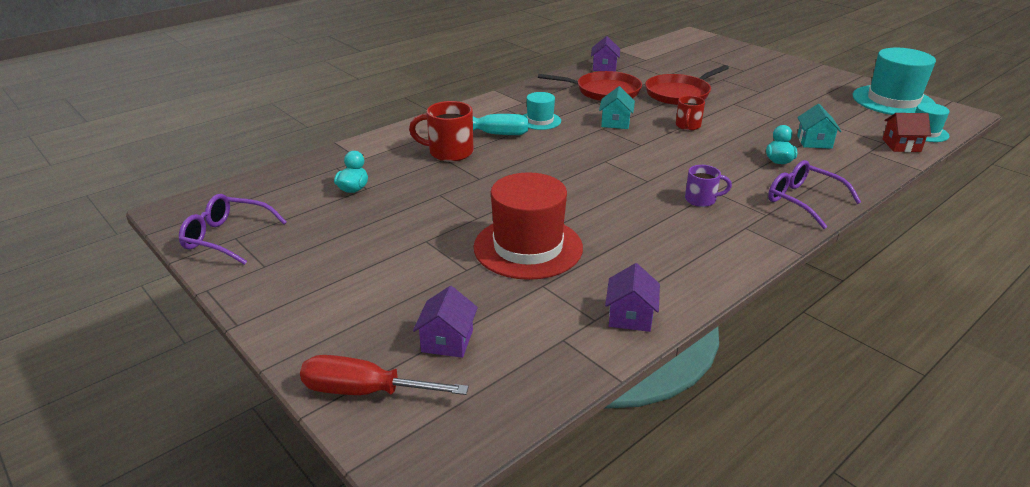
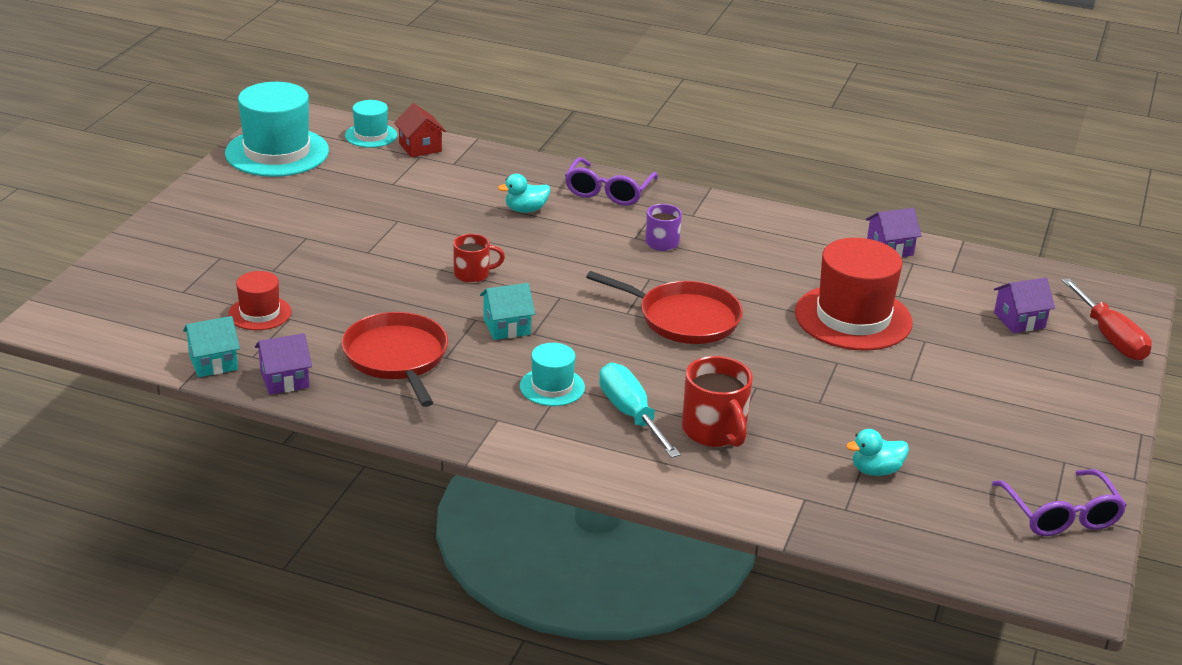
camera: 120 degrees left, 0 degrees up
red pan [645,65,729,105] -> red pan moved to [586,271,743,344]
turquoise house [797,104,842,149] -> turquoise house moved to [183,316,240,377]
none -> red hat [228,271,291,330]

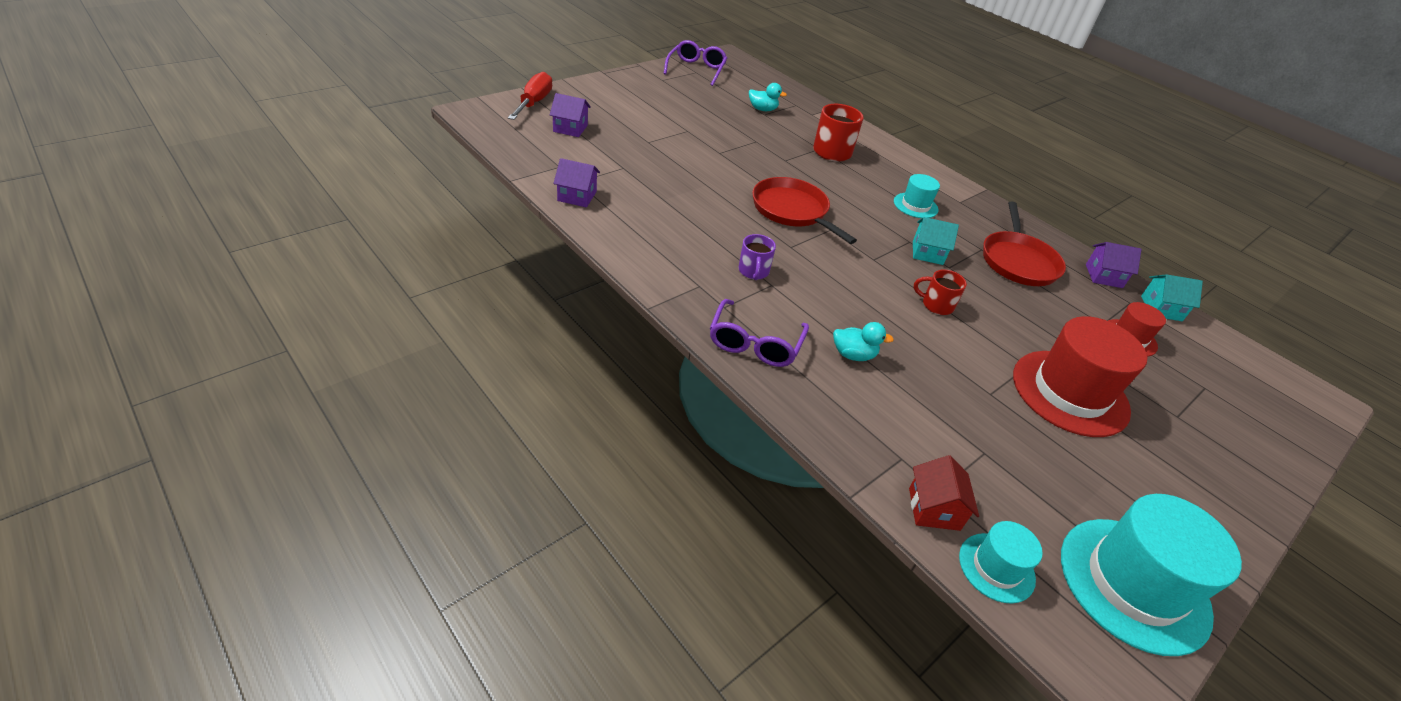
camera: 155 degrees left, 10 degrees up
purple glasses [565,157,658,206] -> purple glasses turned 150 degrees clockwise [710,299,809,367]
turquoise screwdriver [599,362,681,458] -> none
red hat [795,238,913,351] -> red hat moved to [1013,316,1147,437]

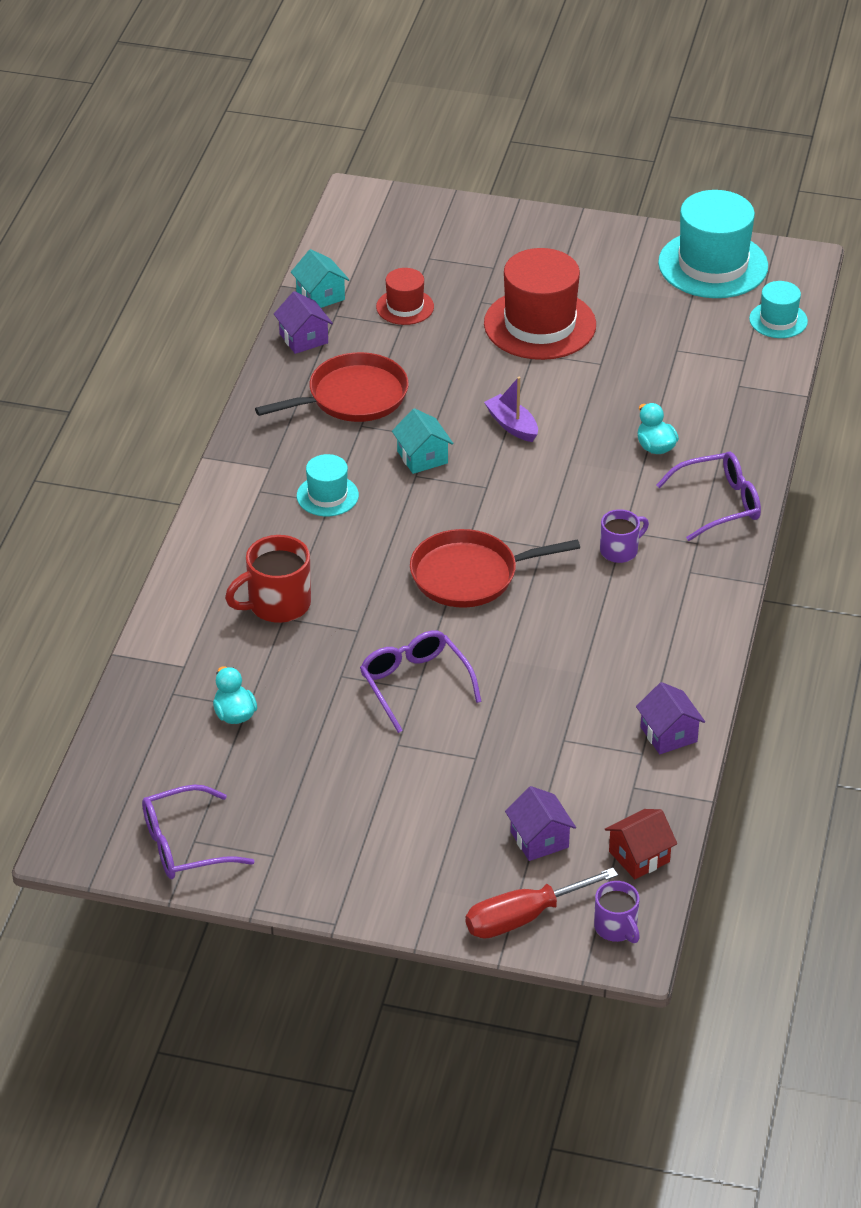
camera: 120 degrees left, 0 degrees up
red pan [752,177,857,244] -> red pan turned 60 degrees clockwise [410,529,580,608]
red house [909,455,979,531] -> red house moved to [605,809,677,879]
red mug [914,269,967,315] -> purple boat [484,377,538,442]
none -> purple glasses [360,631,482,733]
none -> purple mug [594,881,640,943]

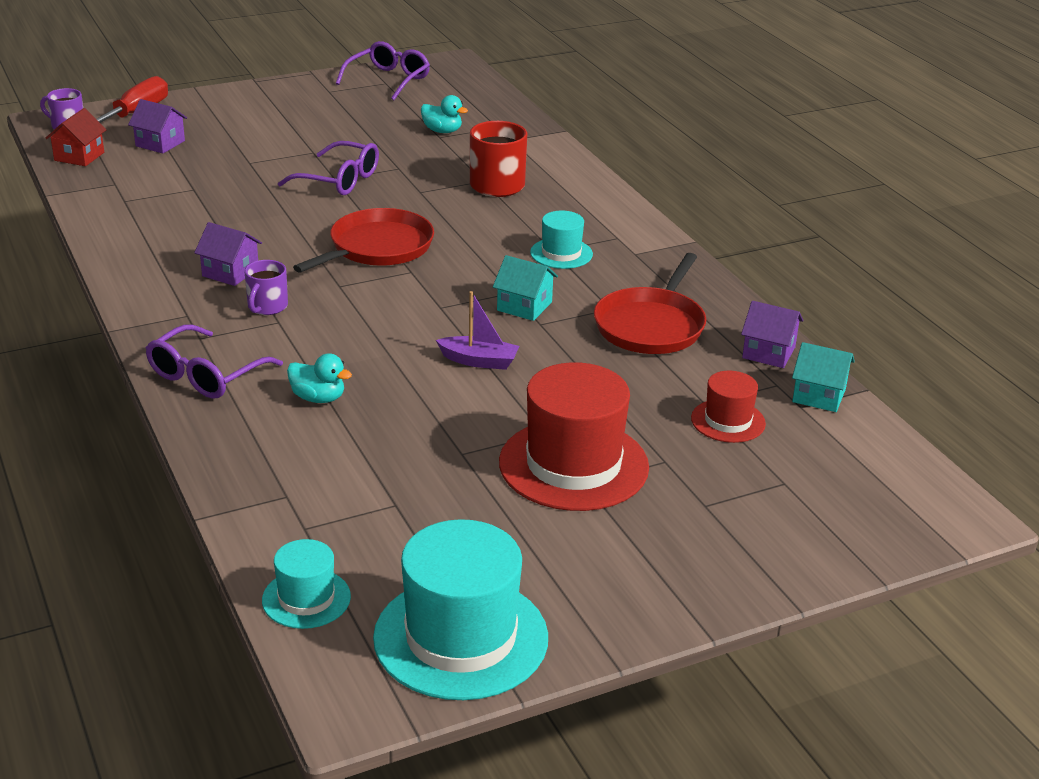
camera: 140 degrees right, 10 degrees down
purple house [636,682,705,754] -> purple house moved to [194,222,262,286]

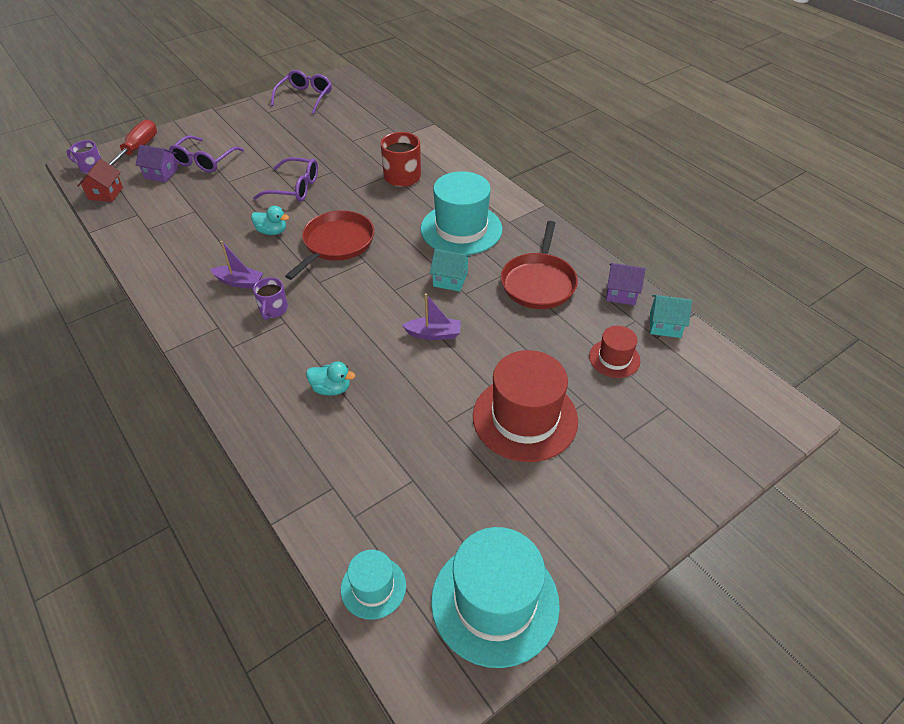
camera: 10 degrees left, 15 degrees up
purple glasses [146,324,283,399] -> purple glasses moved to [169,135,244,173]
purple house [194,222,262,286] -> purple boat [210,241,263,289]
turquoise duck [421,95,468,133] -> turquoise duck moved to [251,206,289,235]
turquoise hat [530,211,593,269] -> turquoise hat [421,171,502,255], size x1.93

